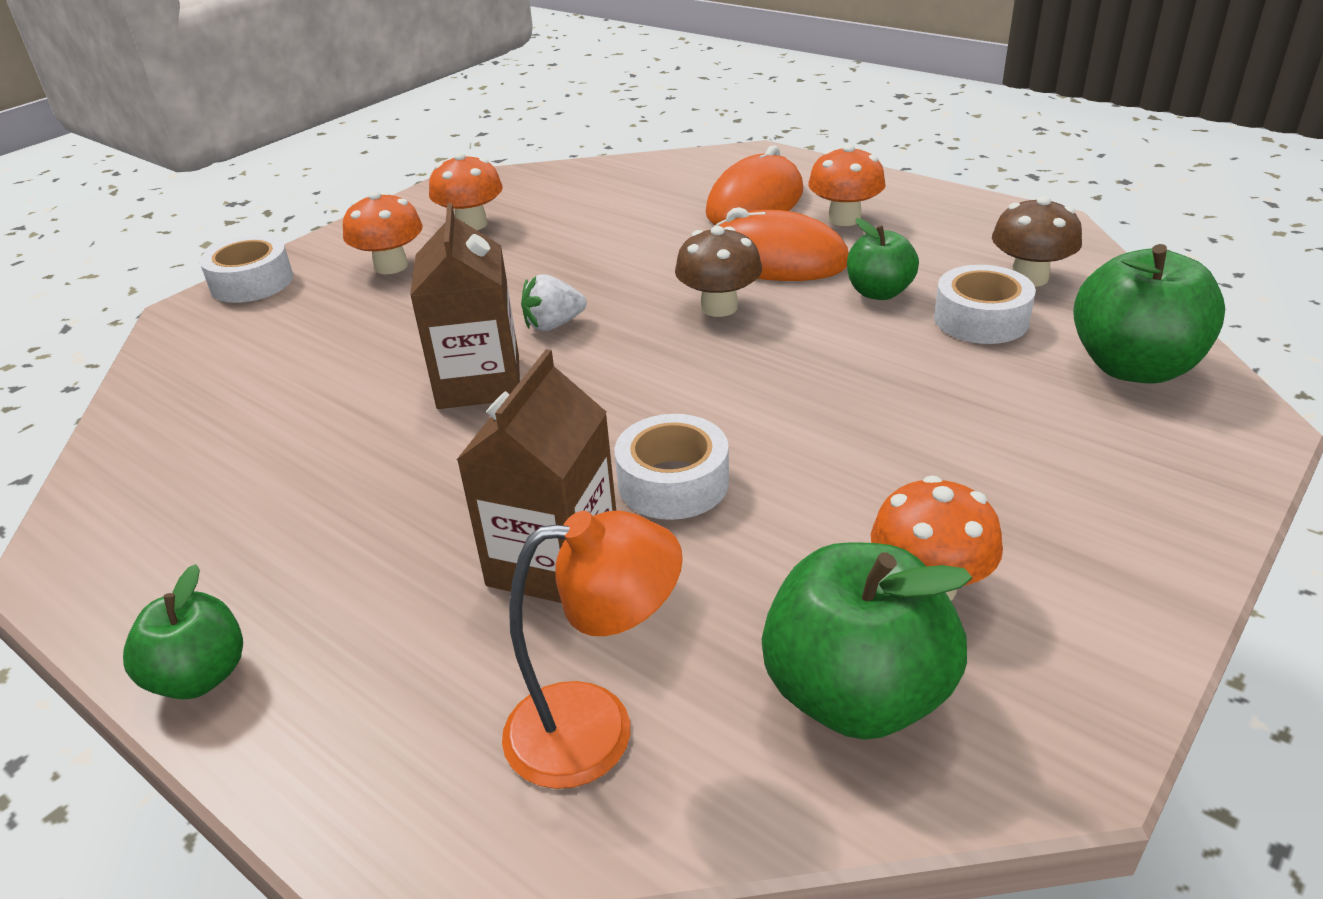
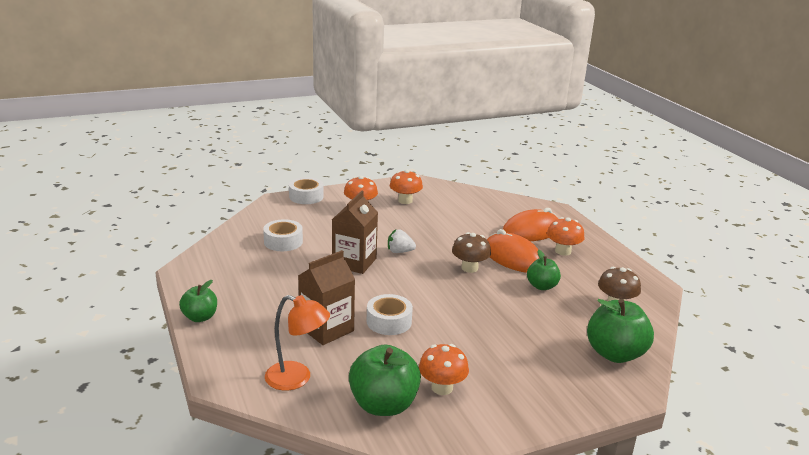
camera: 25 degrees right, 10 degrees down
white tape [934,265,1036,344] -> white tape moved to [263,219,303,251]

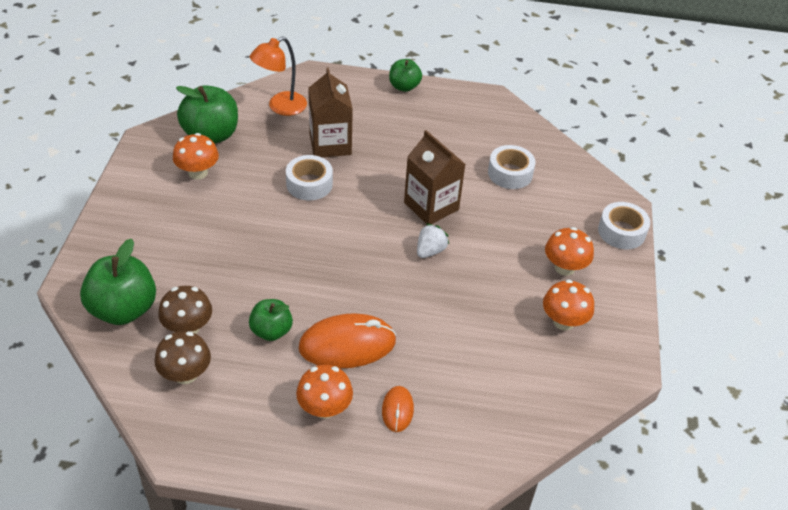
camera: 120 degrees right, 20 degrees up
brown mushroom [452,232,491,273] -> brown mushroom moved to [158,286,212,334]
orange mouse [503,208,558,241] -> orange mouse [382,386,414,432], size x0.51

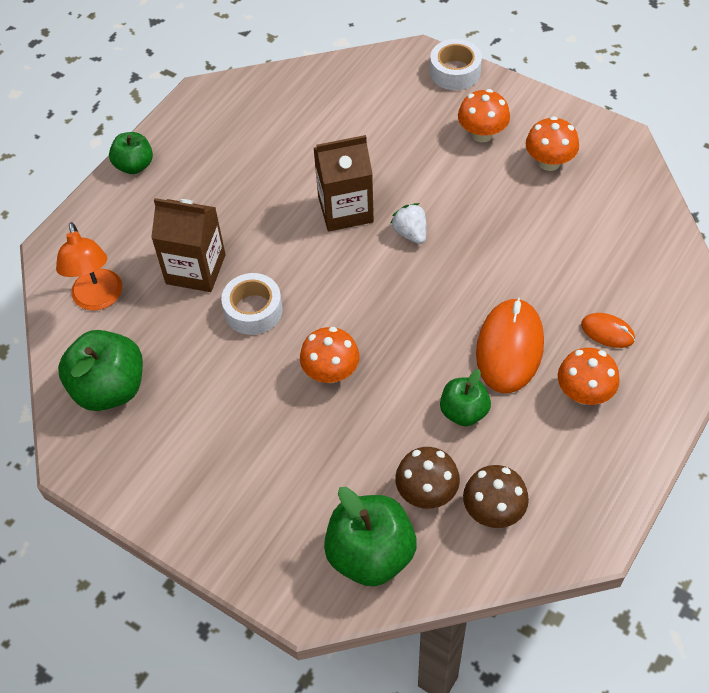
camera: 60 degrees left, 10 degrees up
orange mushroom [173,133,219,180] -> orange mushroom moved to [300,327,360,383]
white tape [488,145,536,189] -> none

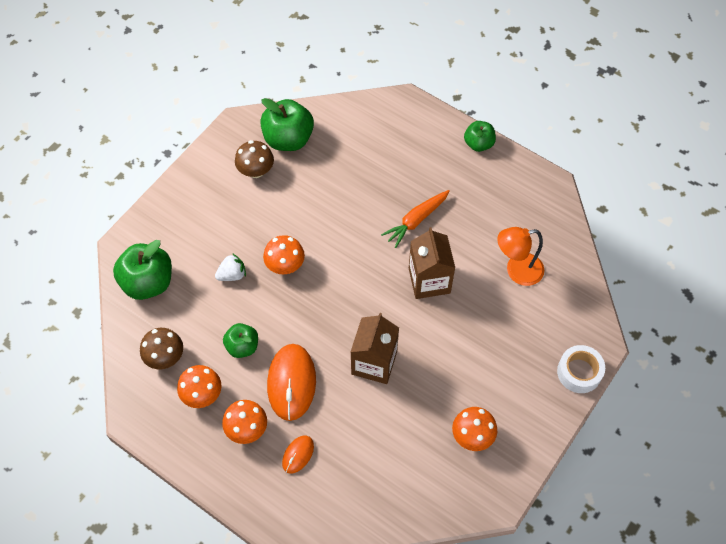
camera: 90 degrees right, 5 degrees up
orange lamp [56,222,122,311] -> orange lamp moved to [497,227,544,286]
brown carton [151,198,226,292] -> brown carton moved to [351,313,399,384]
white tape [221,273,283,335] -> none
white strawberry [390,203,426,244] -> white strawberry moved to [215,253,246,281]
brown mushroom [395,447,460,509] -> brown mushroom moved to [235,140,274,178]
orange mushroom [458,89,510,142] -> orange mushroom moved to [177,365,222,408]
orange mouse [476,298,544,393] -> orange mouse turned 75 degrees clockwise [267,344,316,421]
none -> orange carrot [381,190,450,248]

